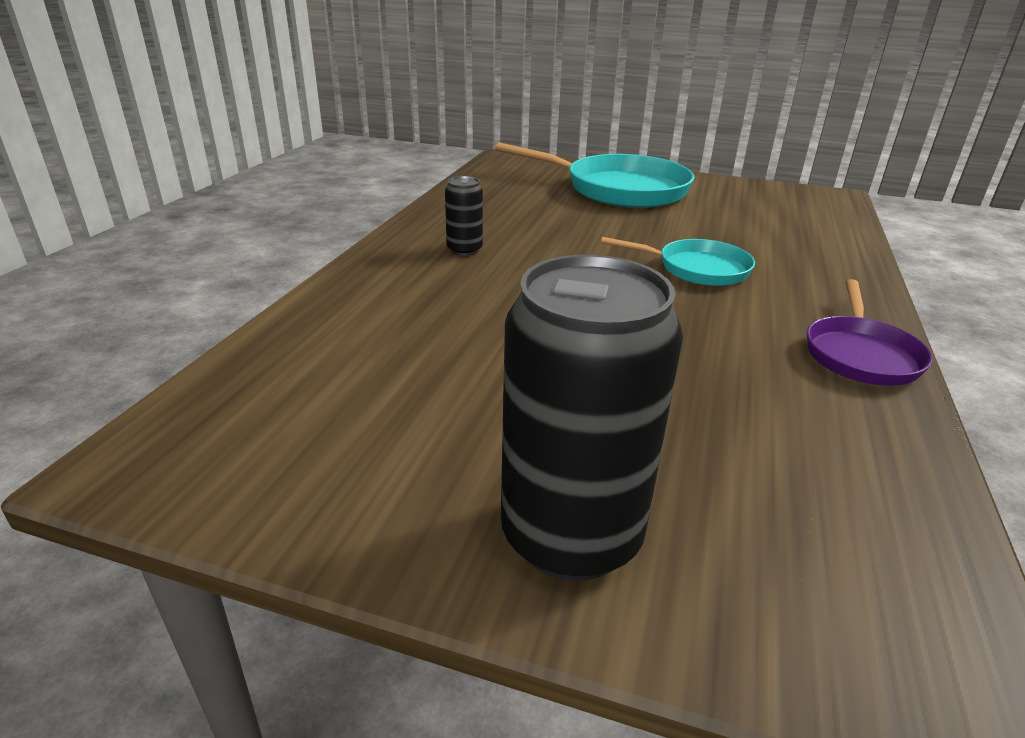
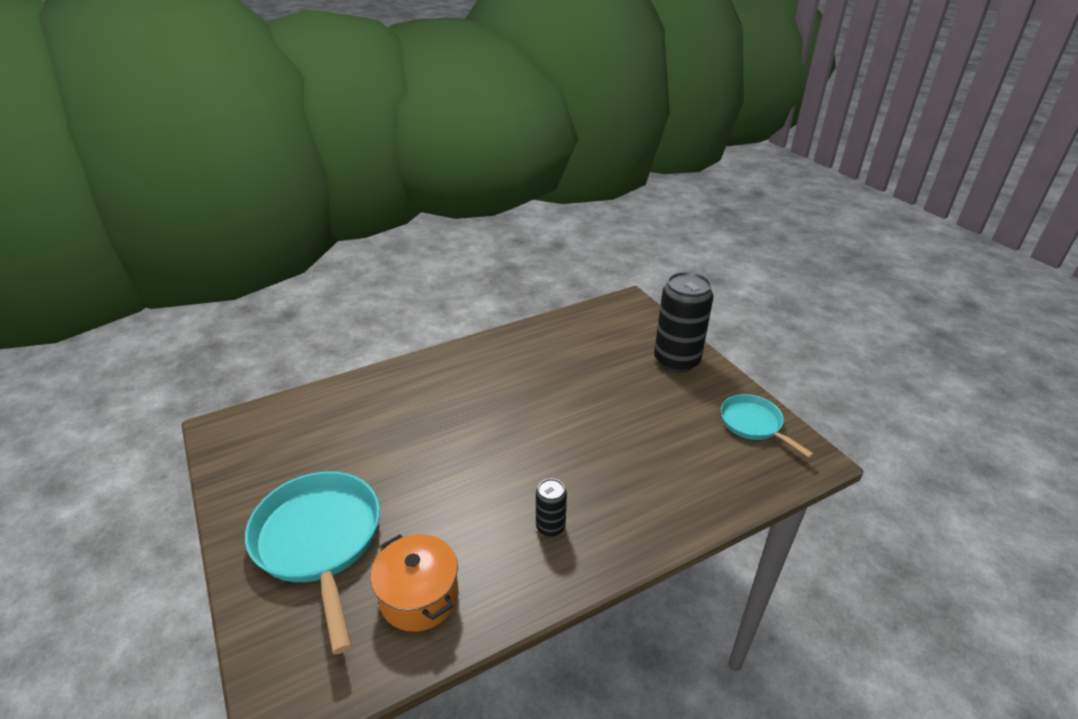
camera: 135 degrees left, 5 degrees up
turquoise pan [601,237,755,286] -> turquoise pan moved to [721,394,814,458]
purple pan [807,279,933,386] -> none
none -> orange pot [371,534,459,632]

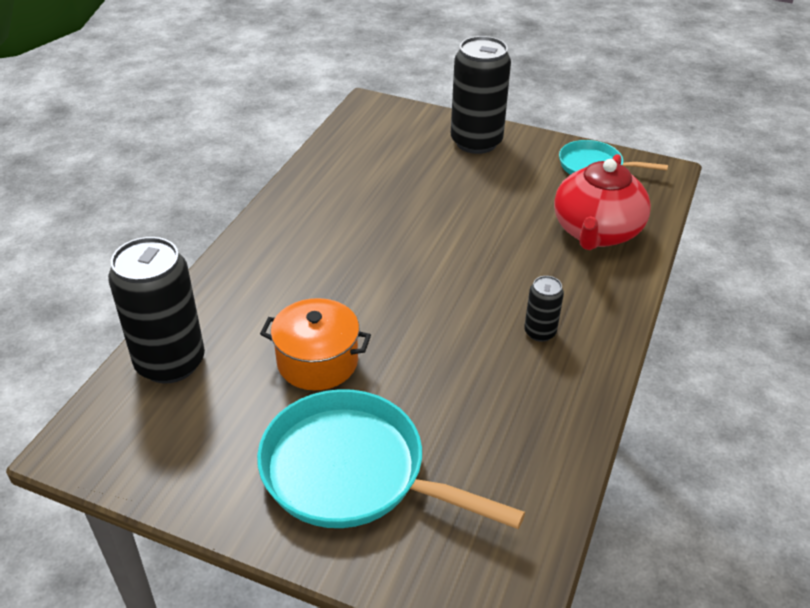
camera: 40 degrees left, 5 degrees up
orange pot [371,534,459,632] -> orange pot moved to [260,298,371,390]
none -> black can [108,237,205,383]
none -> red teapot [554,154,651,250]

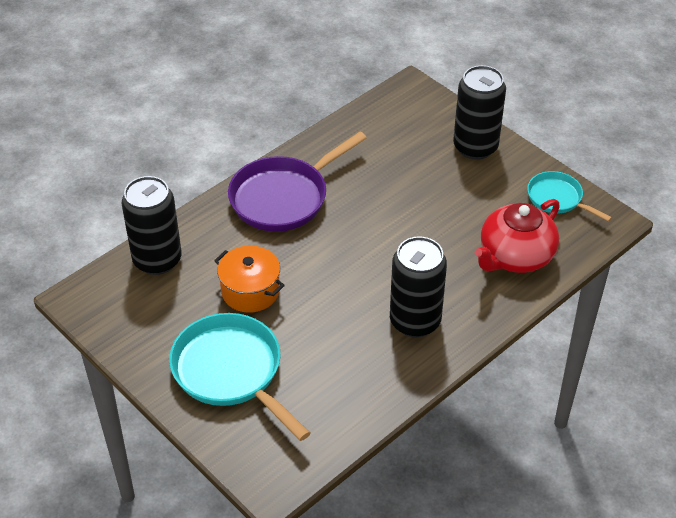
camera: 25 degrees right, 5 degrees up
black can [524,276,564,342] -> black can [390,236,447,337], size x2.08
none -> purple pan [228,132,367,232]

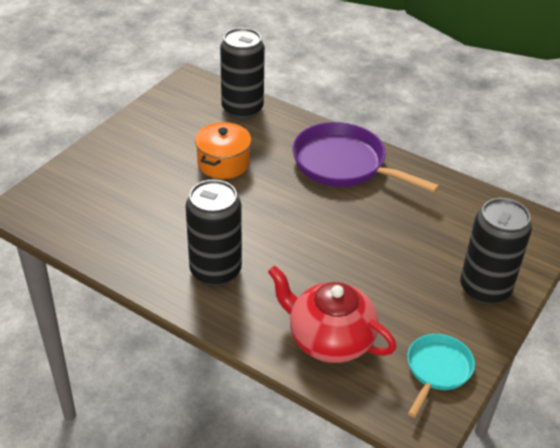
camera: 75 degrees right, 5 degrees down
turquoise pan [169,313,310,441] -> none

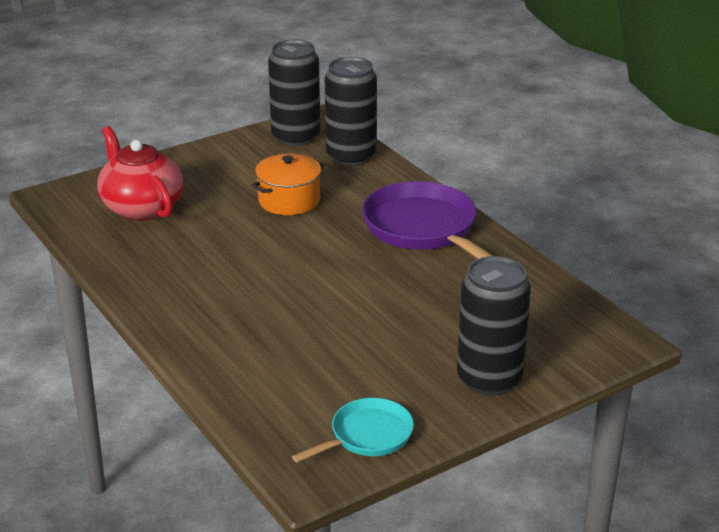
camera: 25 degrees right, 10 degrees down
black can [186,180,242,286] -> black can moved to [268,40,320,146]
red teapot [268,265,397,363] -> red teapot moved to [97,126,183,220]

